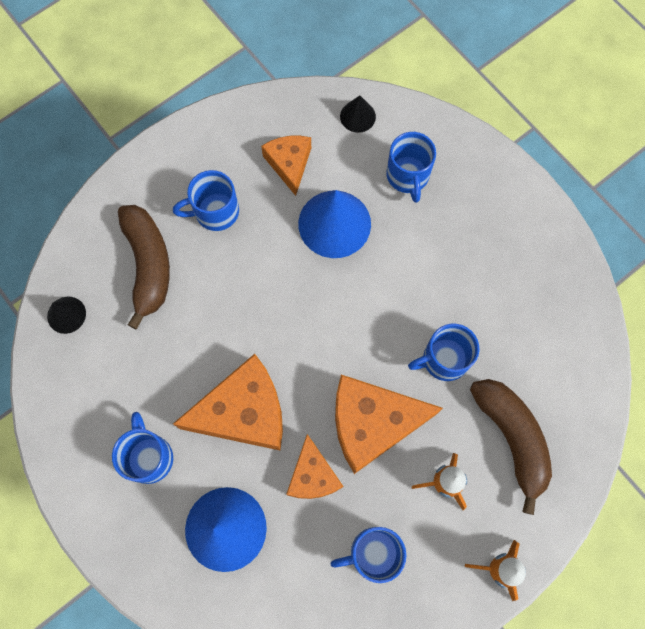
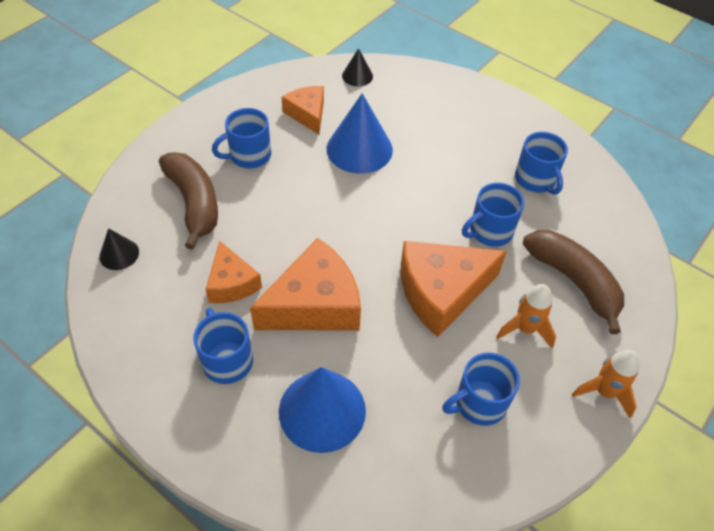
camera: 15 degrees left, 20 degrees down
orange cheese [286,434,343,499] -> orange cheese moved to [205,241,262,303]
blue mug [386,132,436,203] -> blue mug moved to [515,132,568,195]

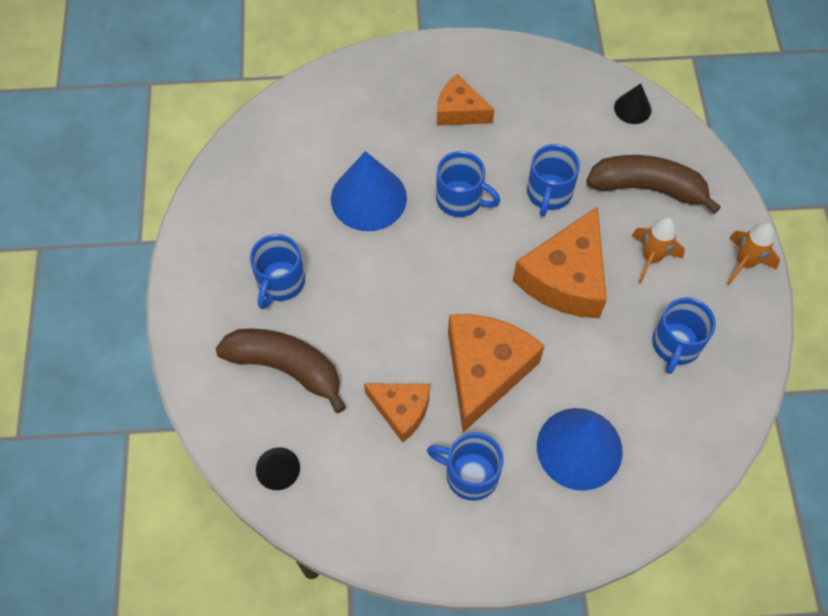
camera: 40 degrees left, 10 degrees up
orange cheese [281,86,324,134] -> orange cheese moved to [437,74,495,125]
black cone [342,48,373,86] -> black cone moved to [614,83,651,124]
blue mug [515,132,568,195] -> blue mug moved to [436,151,500,217]

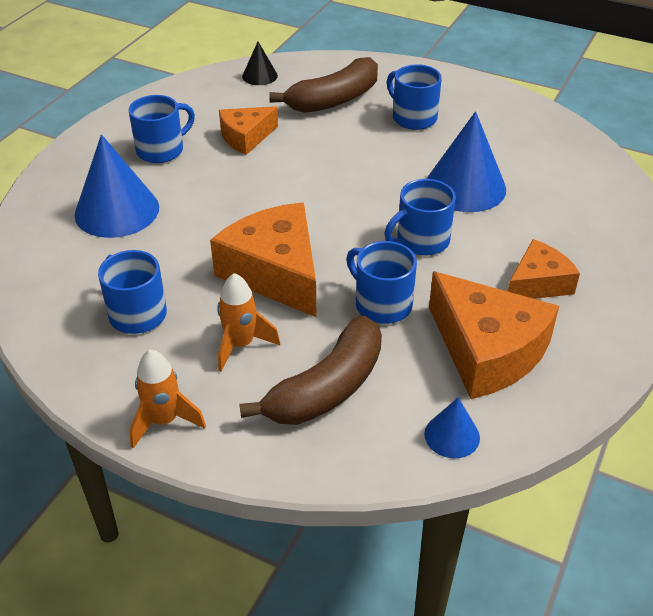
camera: 120 degrees right, 20 degrees down
orange cheese [448,314,545,433] -> orange cheese moved to [429,271,559,399]
black cone [614,83,651,124] -> blue cone [424,397,480,458]

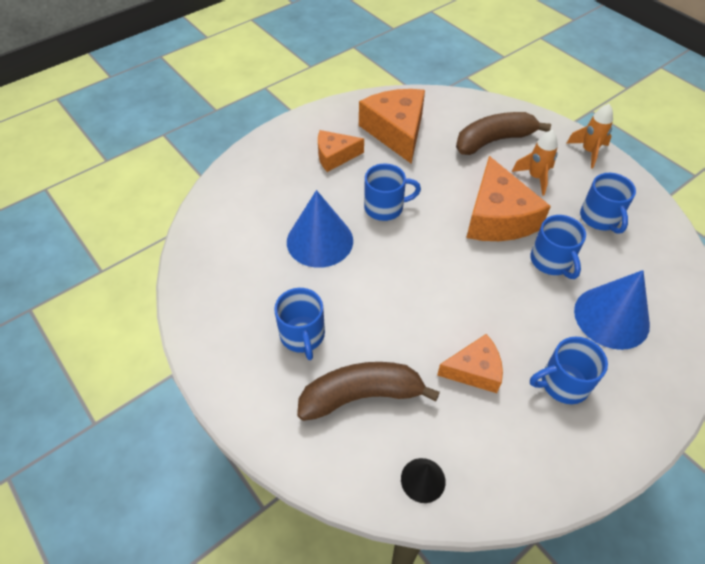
camera: 155 degrees left, 10 degrees up
blue mug [346,241,417,324] -> blue mug moved to [530,215,586,279]
blue cone [424,397,480,458] -> none

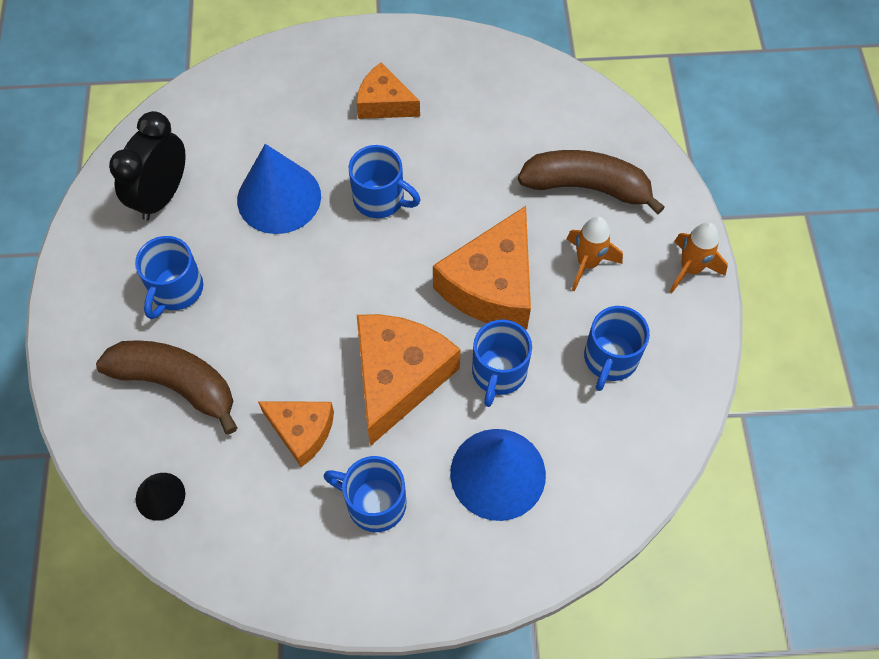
camera: 35 degrees right, 10 degrees up
orange cheese [359,89,425,164] -> orange cheese moved to [357,314,461,446]
none -> black clock [109,111,186,221]

